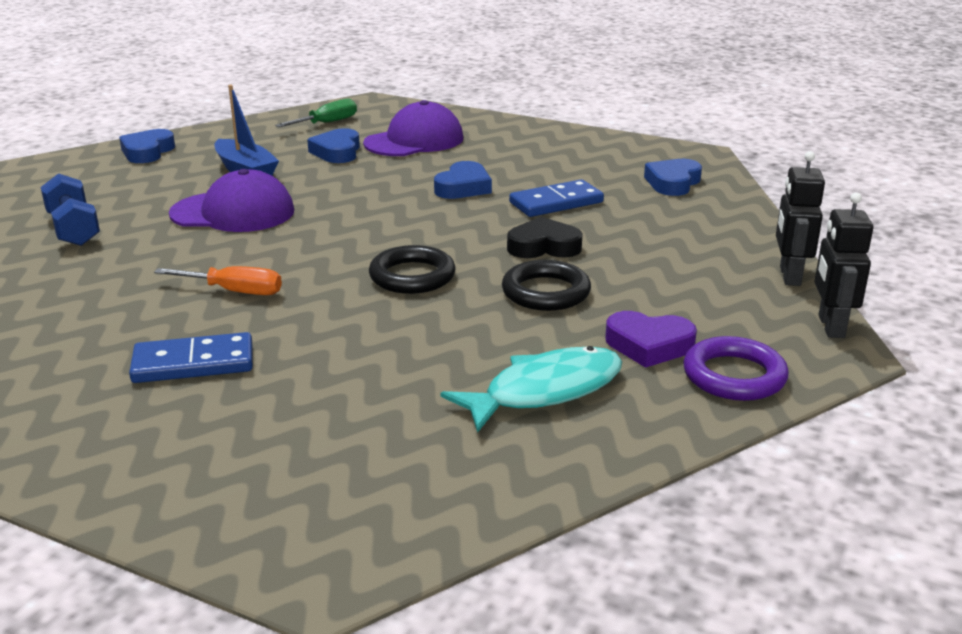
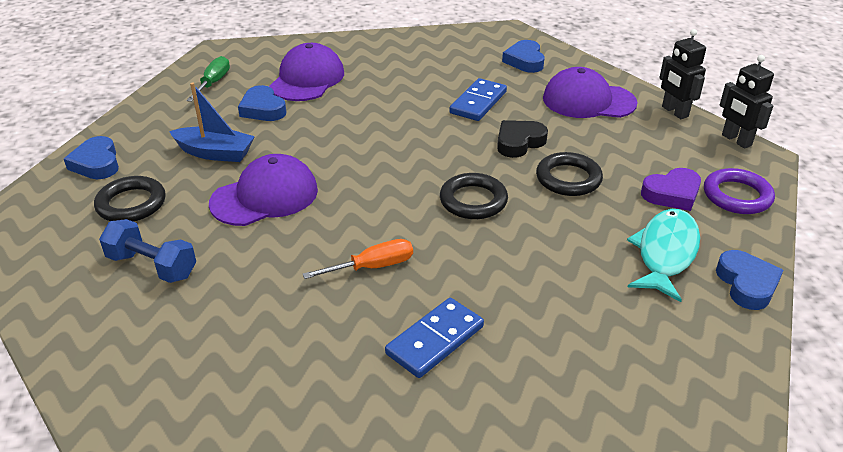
camera: 35 degrees left, 10 degrees up
blue heart [434,161,492,199] -> blue heart moved to [716,250,784,310]
none -> black ring [94,176,166,222]
none -> purple cap [543,67,638,118]

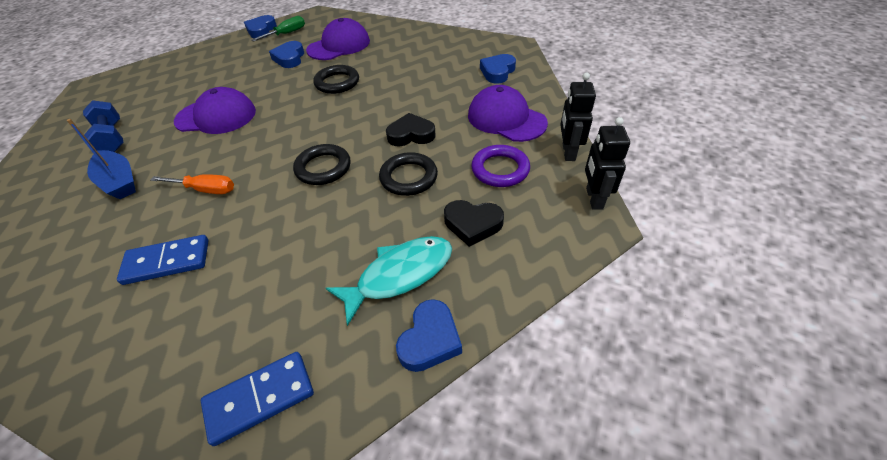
camera: 35 degrees right, 10 degrees up
blue heart [64,136,119,179] -> blue heart moved to [244,15,277,38]
black ring [94,176,166,222] -> black ring moved to [314,65,359,94]
blue boat [169,82,255,162] -> blue boat moved to [67,119,136,199]
blue domino [449,78,507,121] -> blue domino moved to [201,352,314,446]
purple heart [641,168,701,211] -> black heart [444,200,504,247]
purple ring [704,168,775,214] -> purple ring moved to [471,145,530,187]

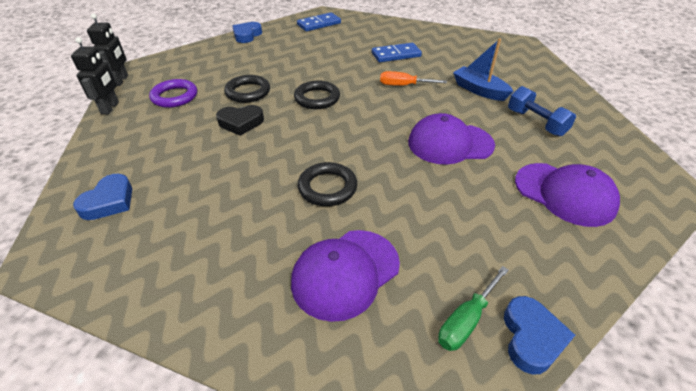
camera: 175 degrees right, 5 degrees down
blue heart [269,41,304,68] -> none
turquoise fish [326,236,452,326] -> none
black heart [444,200,504,247] -> none
purple cap [468,85,548,142] -> purple cap moved to [515,163,620,227]

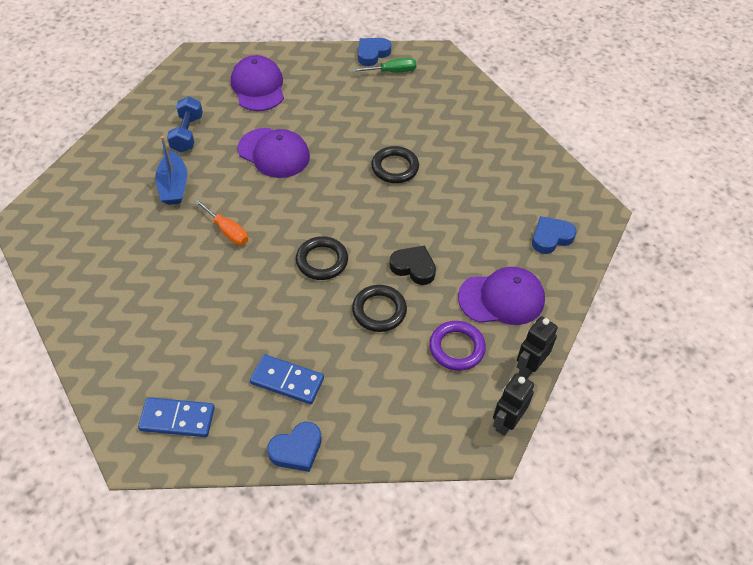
camera: 145 degrees left, 10 degrees up
purple cap [291,230,400,322] -> purple cap moved to [458,267,545,325]
blue domino [372,43,422,62] -> blue domino moved to [250,354,324,404]

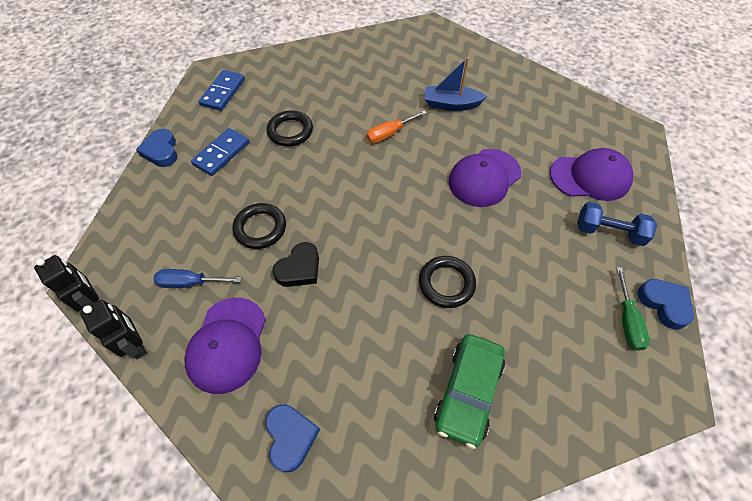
camera: 105 degrees right, 5 degrees up
blue dumbbell [167,97,203,153] -> blue dumbbell moved to [577,202,657,246]
black ring [296,236,348,280] -> black ring moved to [267,110,313,146]
purple ring [429,321,486,371] -> blue screwdriver [154,269,242,288]
none -> green car [434,334,505,449]

